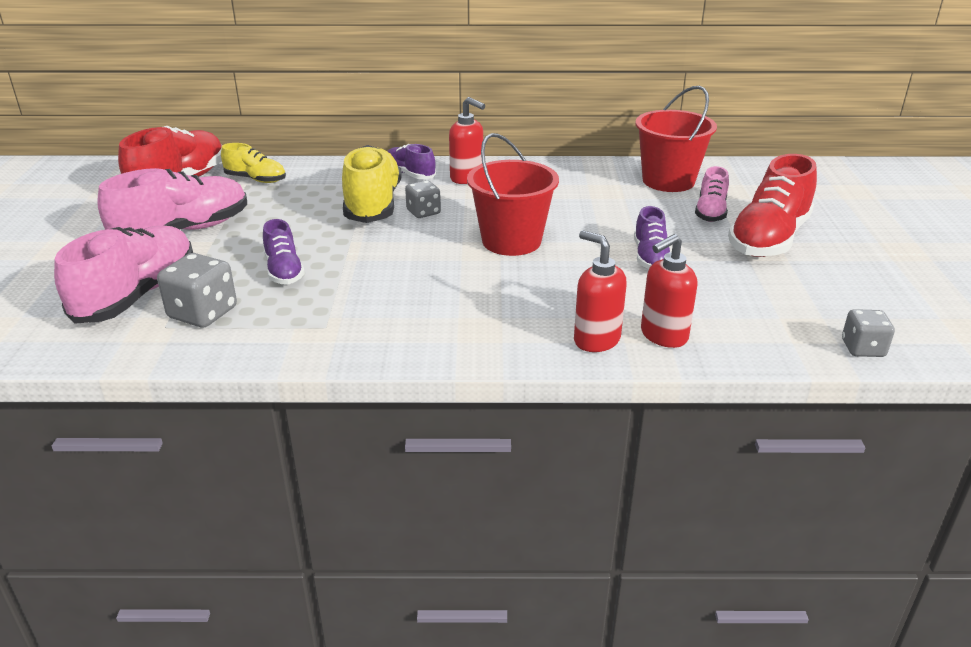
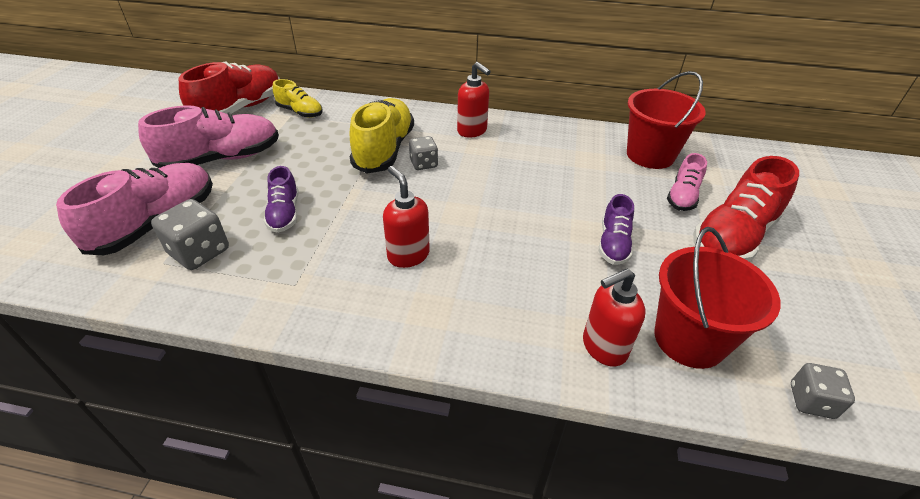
camera: 10 degrees right, 10 degrees up
purple shoe [387,144,436,179] -> none
red bucket [467,133,559,256] -> red bucket moved to [654,227,781,369]
red soap dispenser [574,231,627,352] -> red soap dispenser moved to [383,166,430,268]

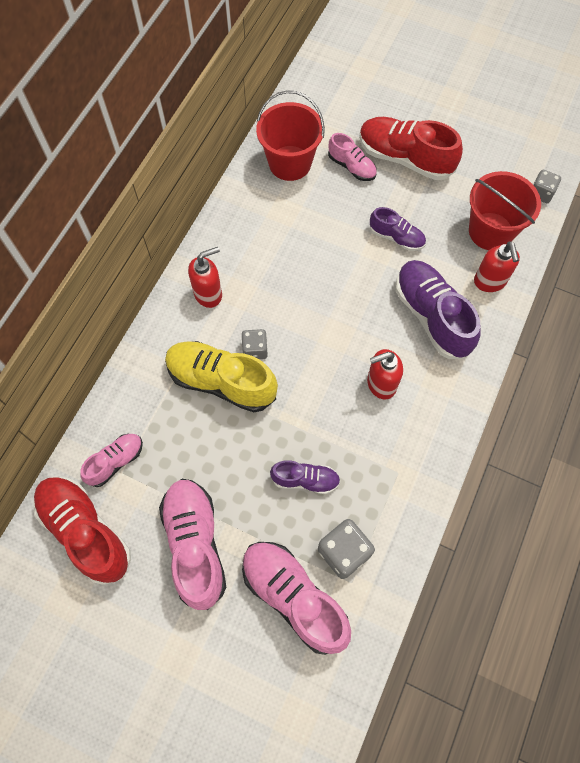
camera: 75 degrees left, 25 degrees up
yellow shoe [273,79,323,118] -> pink shoe [80,434,143,487]
red shoe [693,156,799,262] -> red shoe turned 150 degrees clockwise [359,117,463,180]
none -> purple shoe [396,260,480,359]

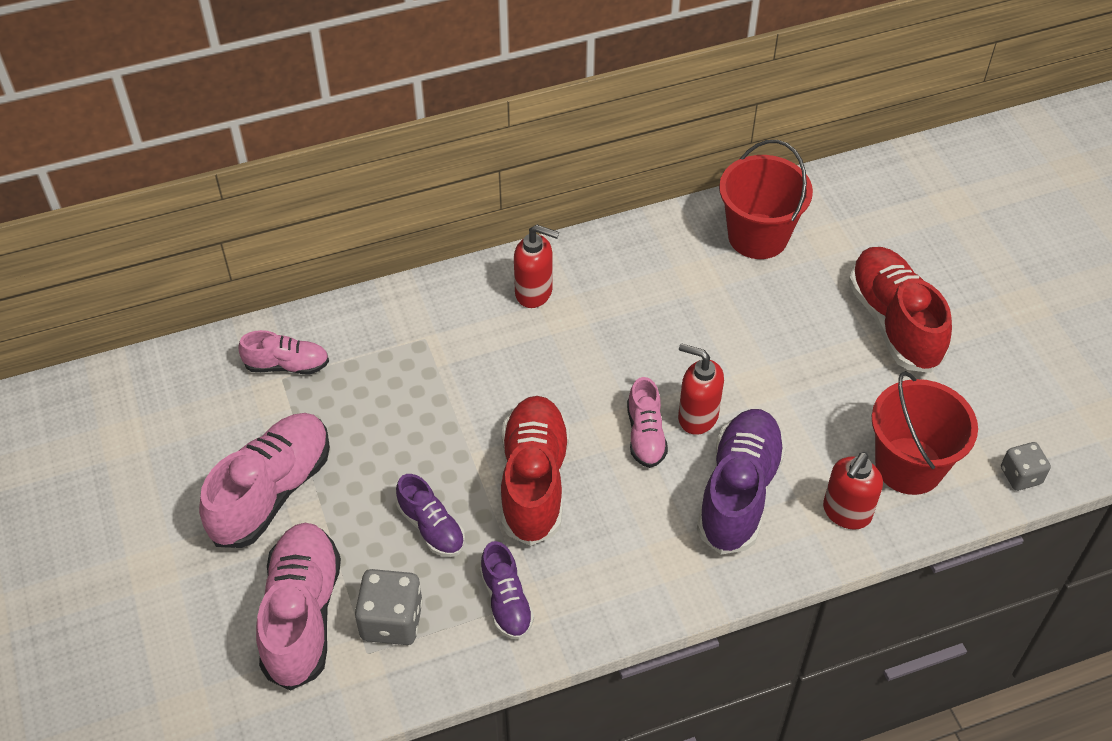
camera: 45 degrees right, 15 degrees down
red shoe [33,477,131,585] -> red shoe moved to [501,396,570,546]
yellow shoe [165,341,278,412] -> none
grey dice [242,329,268,359] -> none
pink shoe [328,133,377,181] -> pink shoe moved to [627,377,668,468]
red soap dispenser [367,349,403,400] -> red soap dispenser moved to [678,343,724,435]
purple shoe [370,207,426,251] -> purple shoe moved to [480,541,534,640]

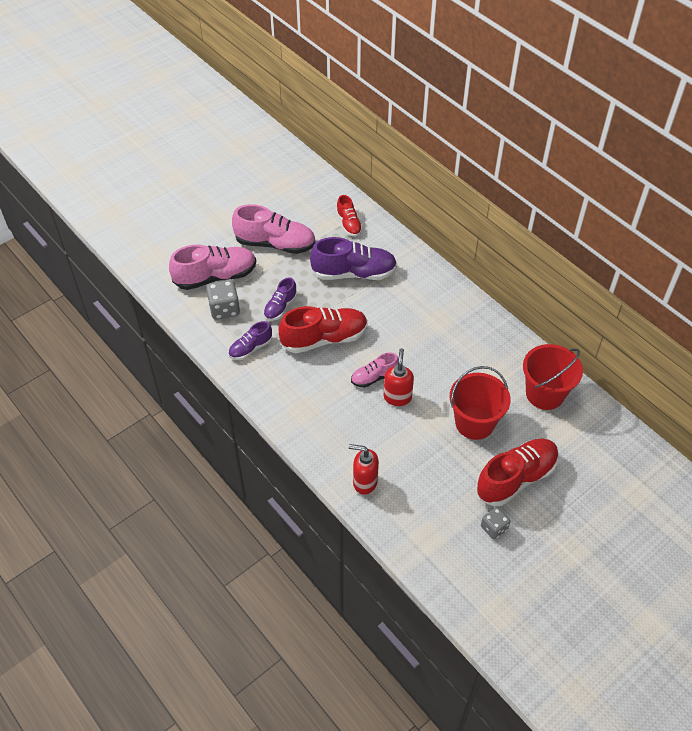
camera: 70 degrees right, 0 degrees up
pink shoe [238,330,329,374] -> red shoe [336,195,363,236]
red soap dispenser [514,225,559,308] -> none
purple shoe [697,409,786,554] -> purple shoe moved to [310,237,397,280]
red bucket [872,371,978,495] -> red bucket moved to [449,366,511,440]
grey dice [1001,442,1051,491] -> grey dice moved to [481,507,510,539]

